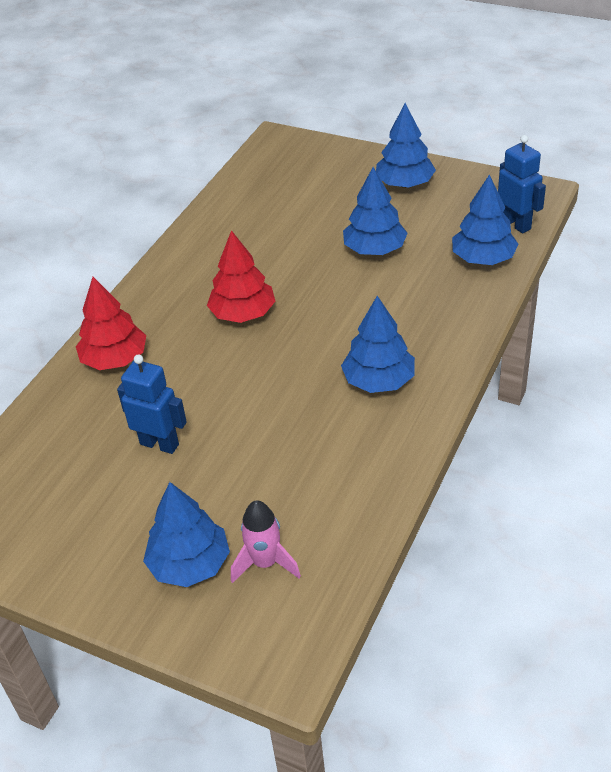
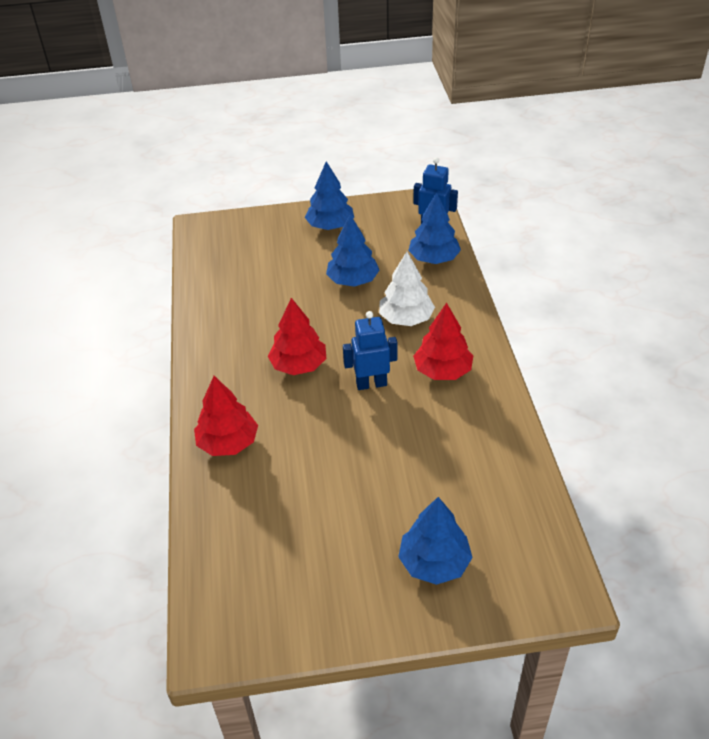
camera: 35 degrees left, 0 degrees up
blue robot [117,354,187,454] -> blue robot moved to [343,311,397,390]
pink rocket [231,500,301,583] -> none
blue tree [341,296,415,393] -> red tree [413,303,473,380]
none -> white tree [379,252,435,326]

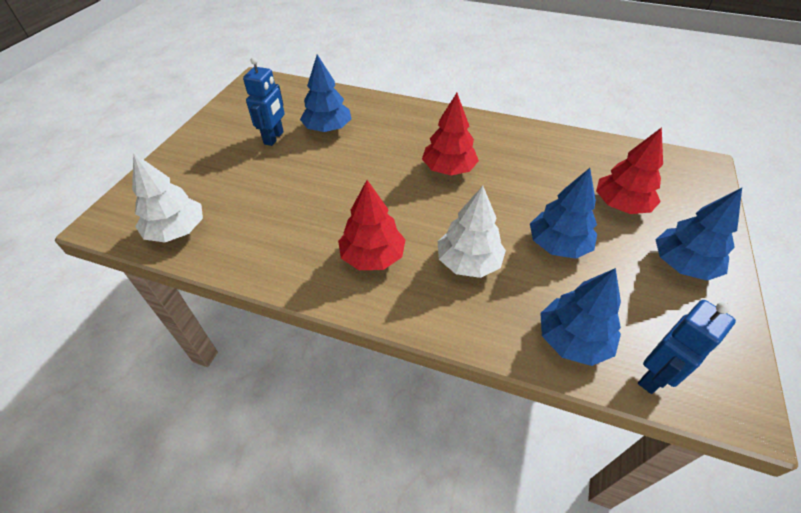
camera: 115 degrees right, 5 degrees up
red tree [194,376,258,456] -> red tree moved to [596,127,663,214]
blue robot [343,311,397,390] -> blue robot moved to [243,57,285,146]
blue tree [398,497,473,585] -> blue tree moved to [300,54,351,132]
none -> white tree [132,153,203,242]

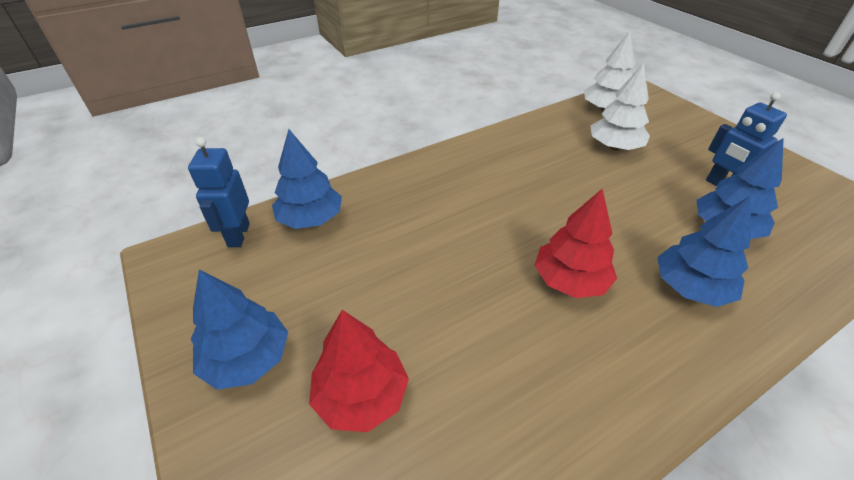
camera: 130 degrees right, 5 degrees down
red tree [338,180,406,270] -> none
white tree [438,186,506,278] -> white tree moved to [590,63,650,150]
blue tree [530,168,597,259] -> blue tree moved to [657,196,751,307]

